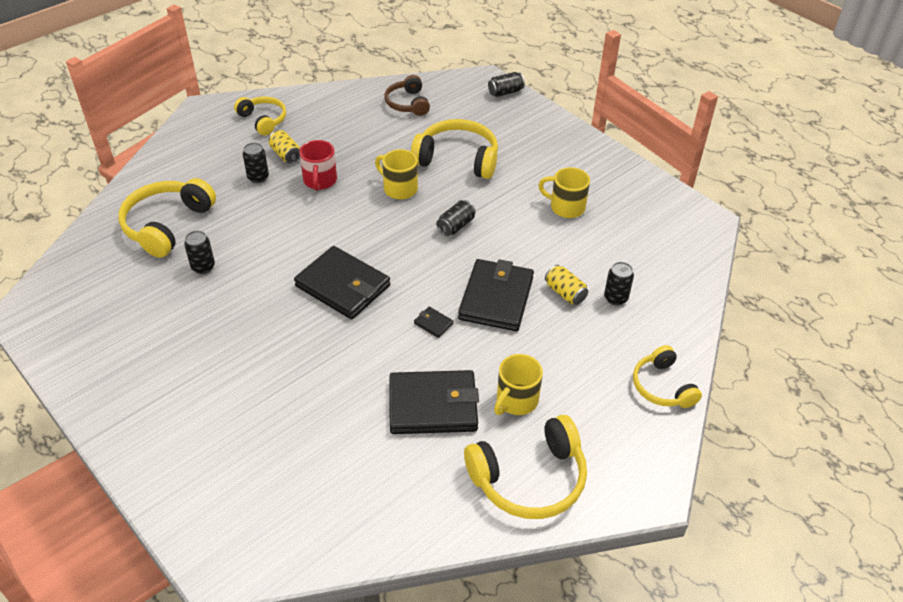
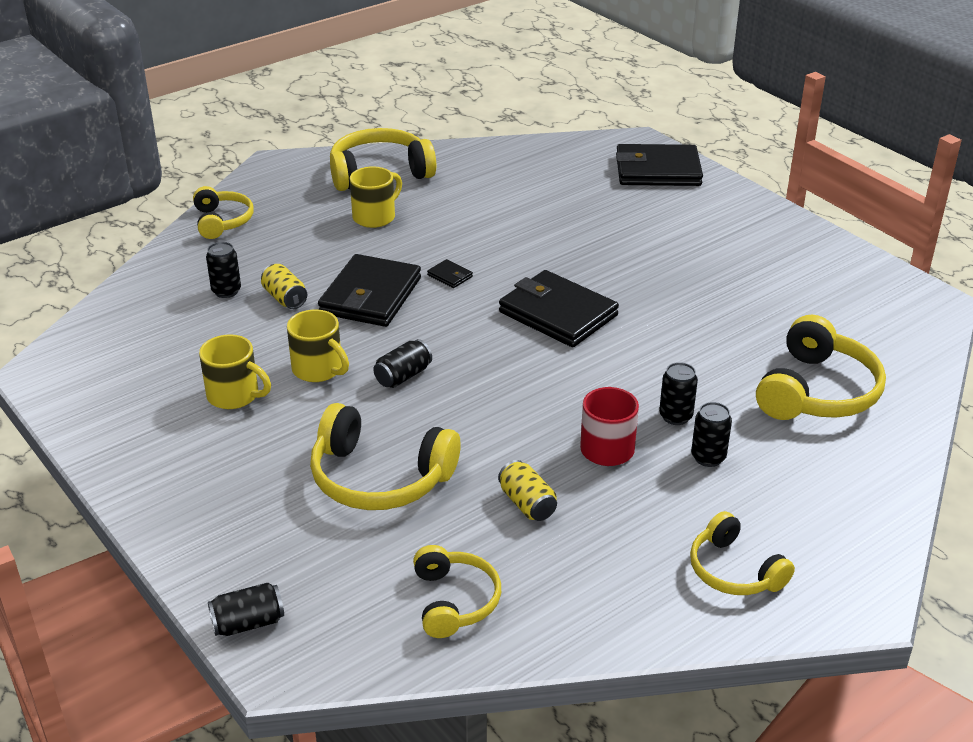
camera: 175 degrees left, 10 degrees down
black can [184,231,215,274] -> black can moved to [659,362,698,425]
yellow can [269,130,300,164] -> yellow can moved to [498,460,557,521]
yellow mug [375,149,418,199] -> yellow mug moved to [287,309,349,382]
brown headphones [384,75,430,116] -> yellow headphones [413,545,501,638]
black wallet [389,370,479,434] -> black wallet moved to [616,144,703,186]

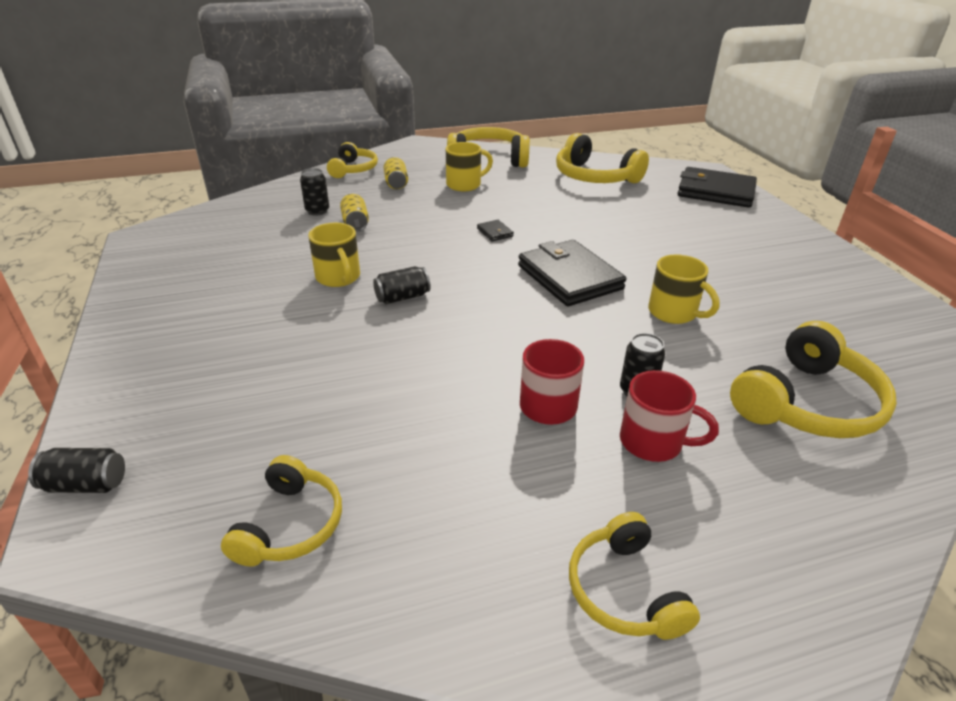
camera: 20 degrees right, 0 degrees up
yellow mug [199,334,271,409] -> yellow mug moved to [648,254,720,324]
yellow headphones [310,403,461,510] -> yellow headphones moved to [556,133,649,183]
black wallet [318,254,421,327] -> none
yellow can [498,460,557,521] -> yellow can moved to [384,157,408,189]
black can [691,402,732,467] -> red mug [620,370,719,462]

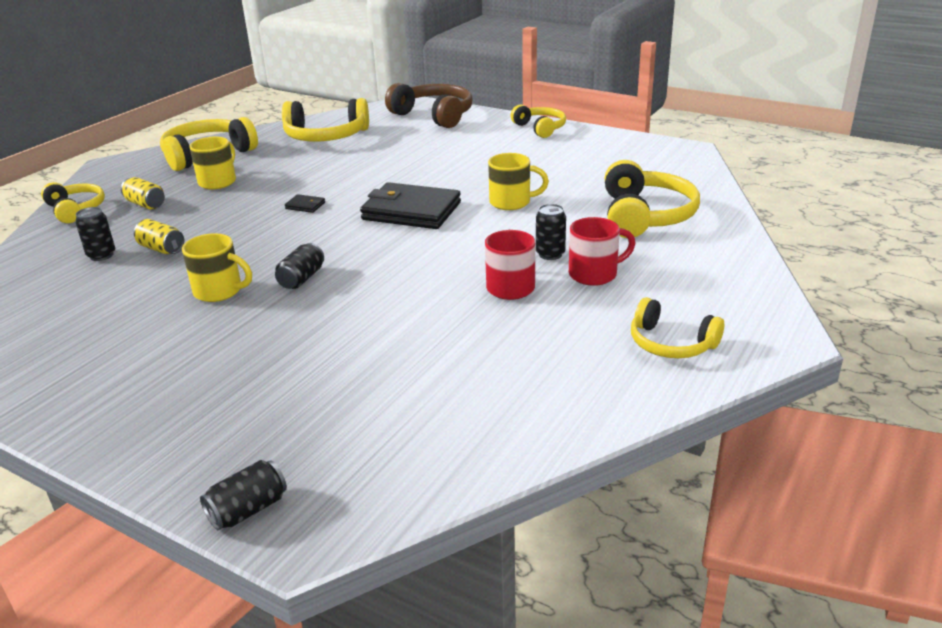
camera: 40 degrees left, 5 degrees down
yellow headphones [221,455,342,567] -> yellow headphones moved to [511,104,566,138]
black wallet [677,167,757,208] -> brown headphones [385,83,473,128]

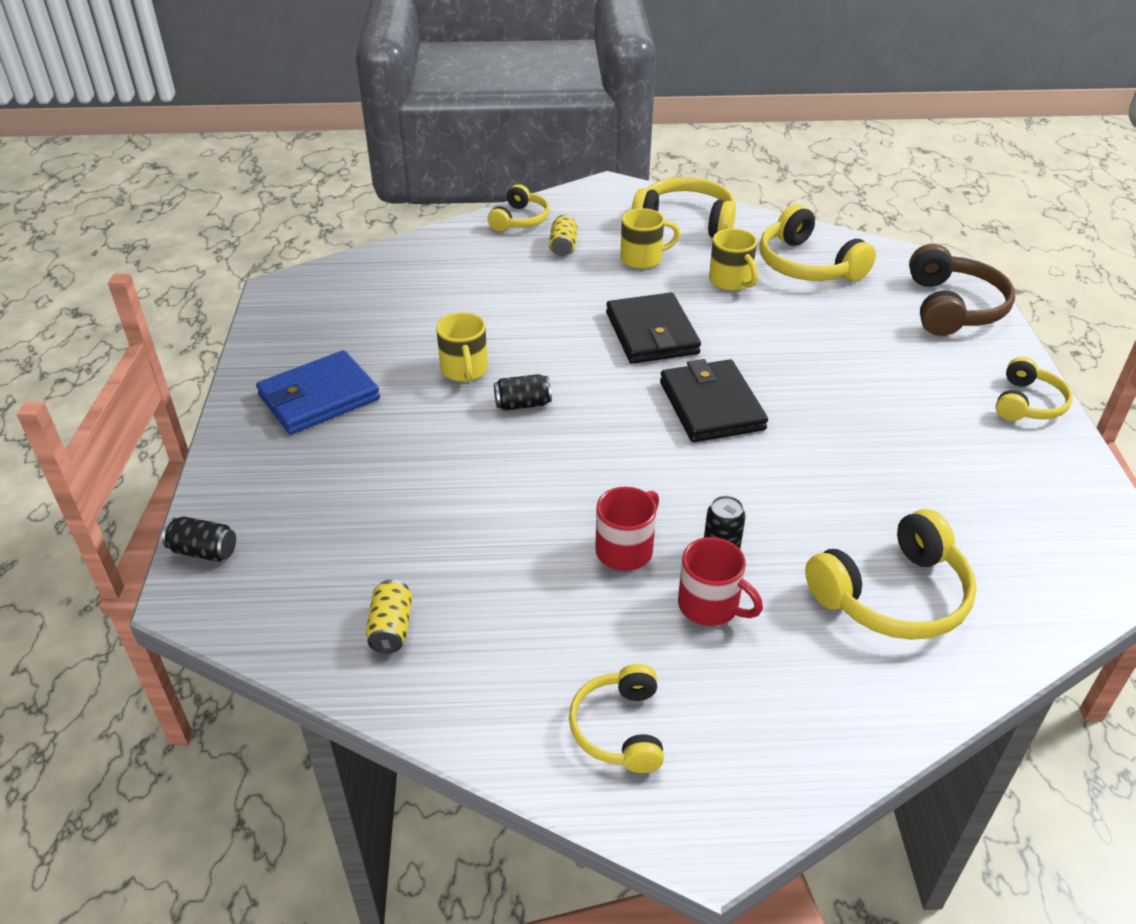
camera: 55 degrees right, 10 degrees up
black can [75,207,115,261] -> none
yellow can [134,219,184,254] -> yellow can moved to [366,579,412,654]
black wallet [285,194,325,213] -> black wallet [606,293,701,364], size x2.50
yellow mug [488,153,549,210] -> yellow mug moved to [709,228,758,291]
none -> blue wallet [256,350,380,435]

